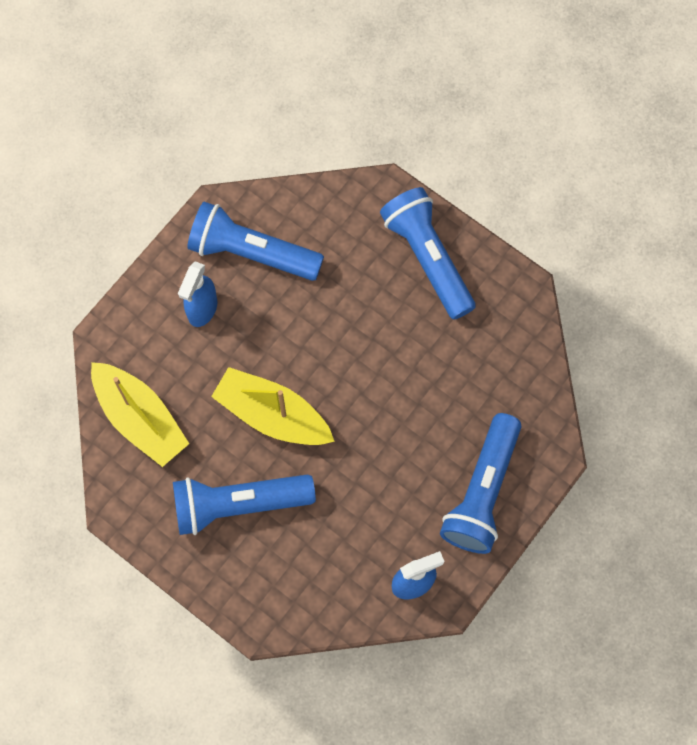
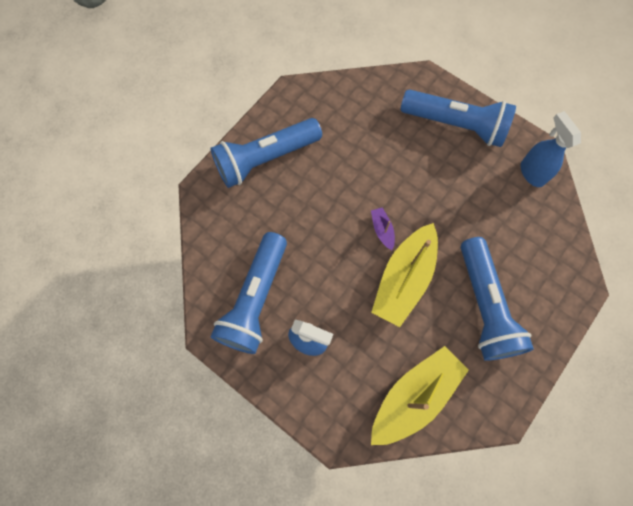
camera: 90 degrees left, 0 degrees up
none -> purple boat [371,207,395,250]

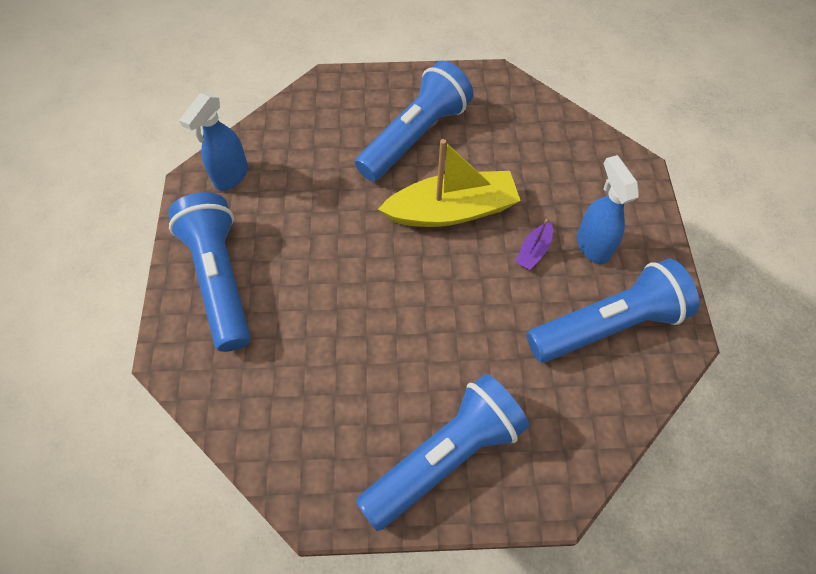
camera: 130 degrees left, 10 degrees down
blue flashlight [210,118,322,188] -> blue flashlight turned 60 degrees counterclockwise [356,374,529,531]
purple boat [371,207,395,250] -> purple boat moved to [515,219,553,270]
yellow boat [371,346,469,445] -> none

